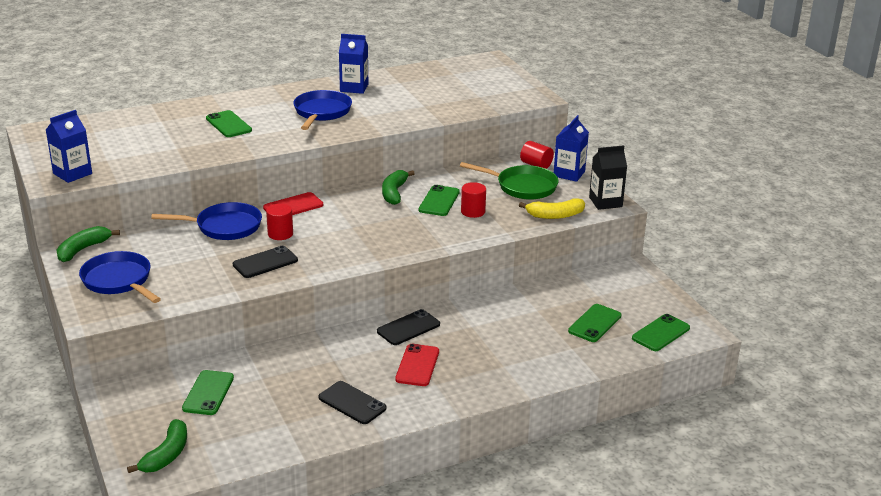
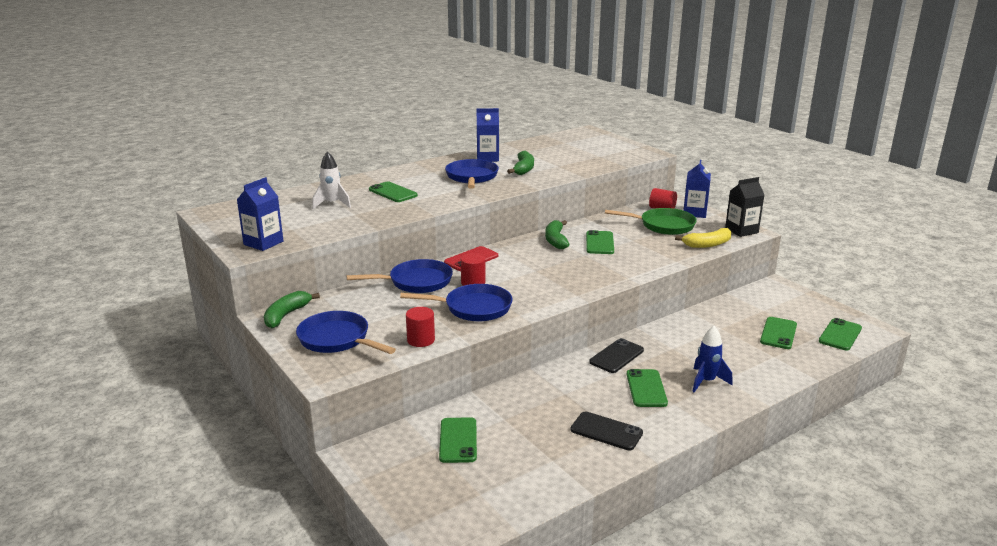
camera: 10 degrees left, 5 degrees down
green banana [127,419,187,473] -> green banana moved to [507,151,534,175]
black phone [233,246,298,278] -> blue pan [400,284,513,321]
red phone [395,344,439,386] -> green phone [627,369,668,407]
red cylinder [461,182,486,218] -> red cylinder moved to [406,307,435,347]
none -> white rocket [312,151,351,209]
none -> blue rocket [692,326,733,393]

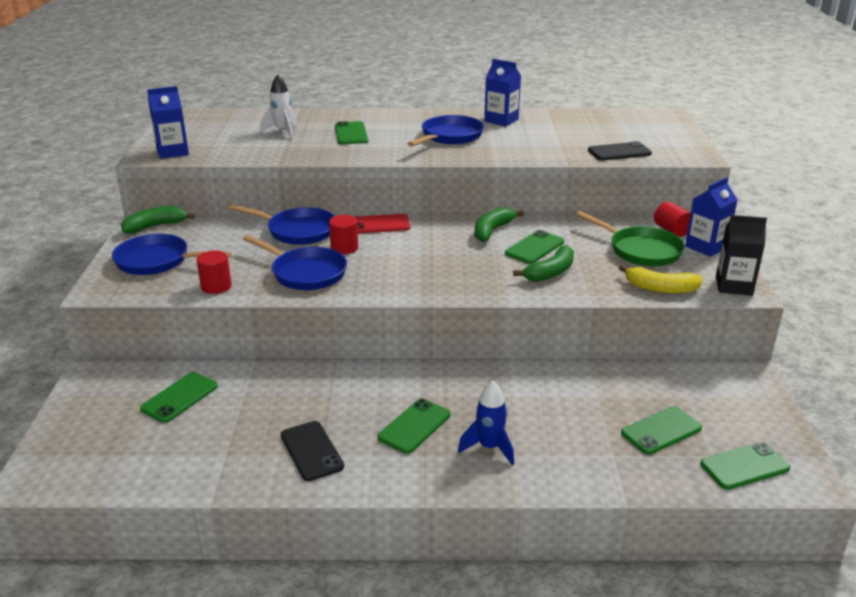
camera: 35 degrees right, 5 degrees up
blue pan [296,311,396,354] -> blue pan turned 60 degrees counterclockwise [112,234,231,275]
green banana [507,151,534,175] -> green banana moved to [513,245,574,282]
black phone [589,338,644,373] -> black phone moved to [588,141,652,160]

